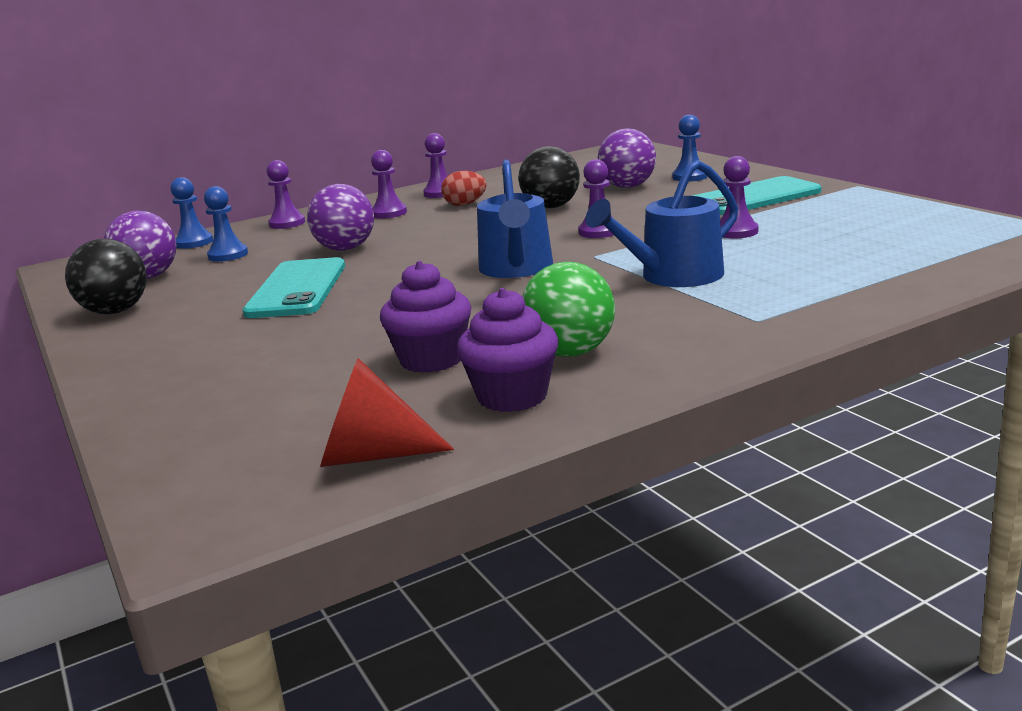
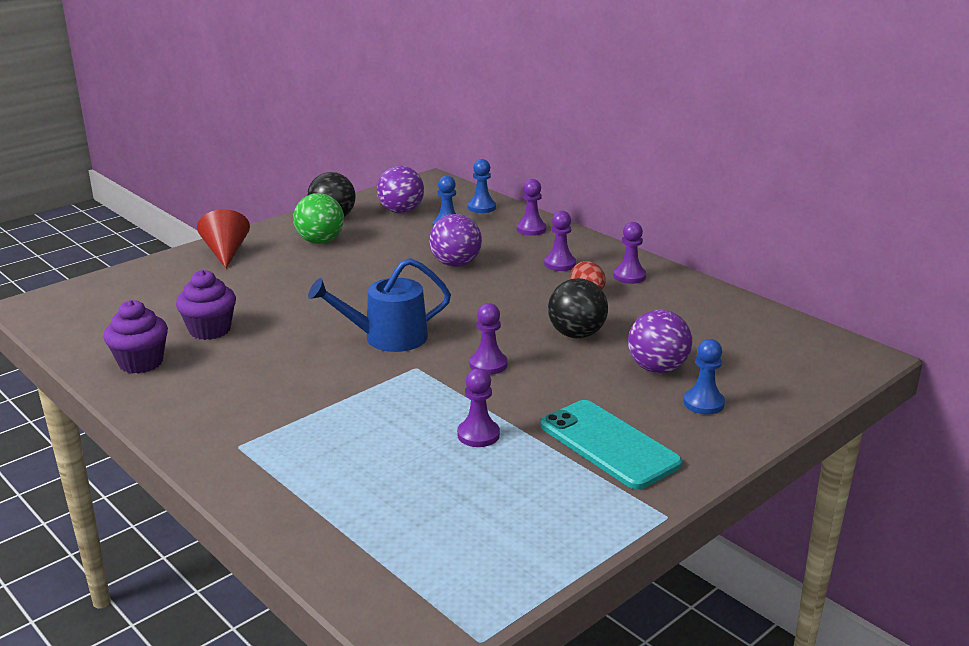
camera: 75 degrees right, 5 degrees up
turquoise phone [243,257,345,318] -> none
red cone [320,358,454,467] -> red cone moved to [197,209,250,268]
green ball [522,262,615,357] -> green ball moved to [293,193,344,244]
blue watering can [585,160,738,287] -> none

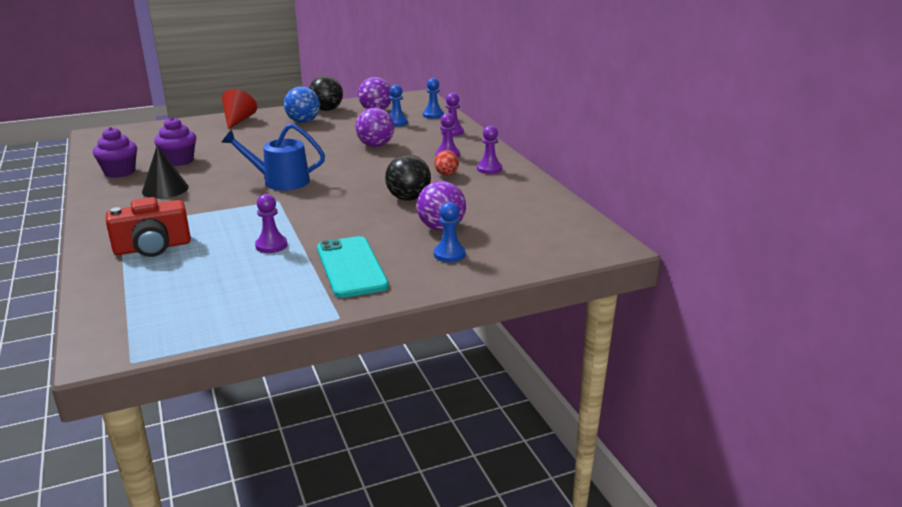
camera: 20 degrees right, 0 degrees up
green ball [293,193,344,244] -> blue ball [284,86,320,123]
purple pawn [470,303,508,375] -> none
none -> red camera [106,197,191,257]
none -> black cone [142,145,189,199]

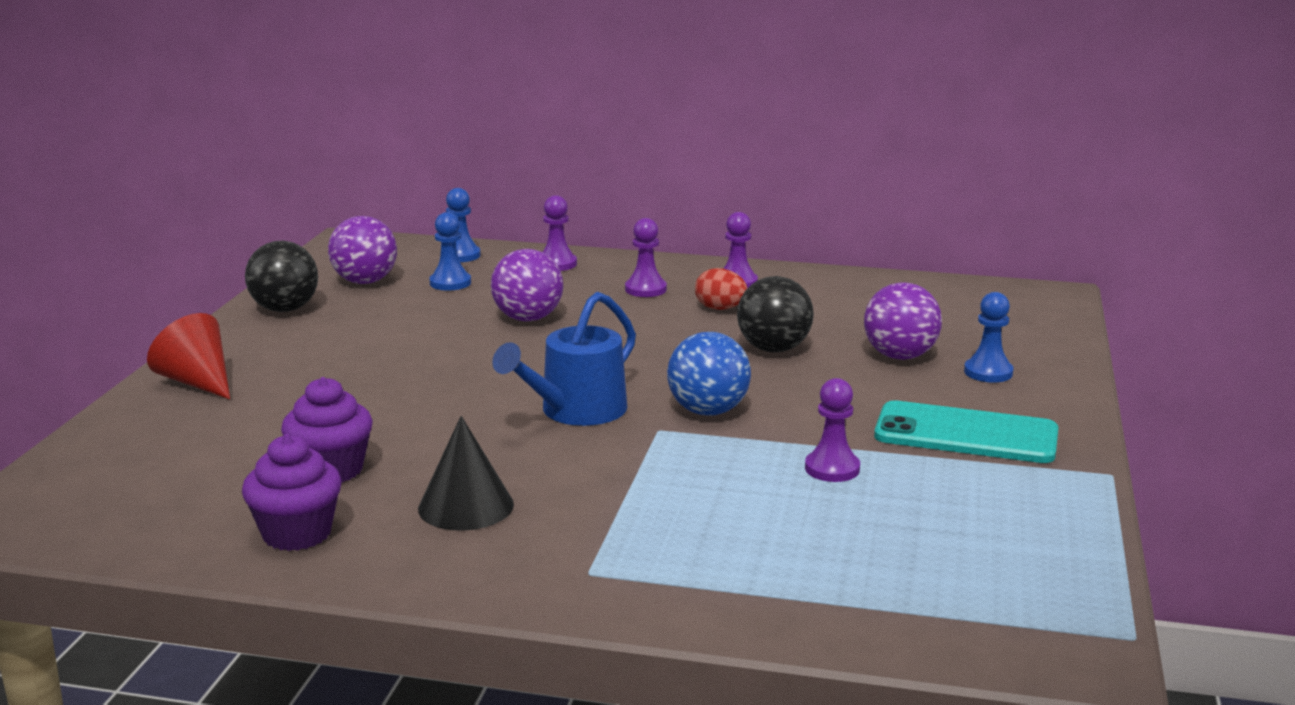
camera: 55 degrees left, 5 degrees down
red camera [106,197,191,257] -> none
blue ball [284,86,320,123] -> blue ball moved to [667,332,751,416]

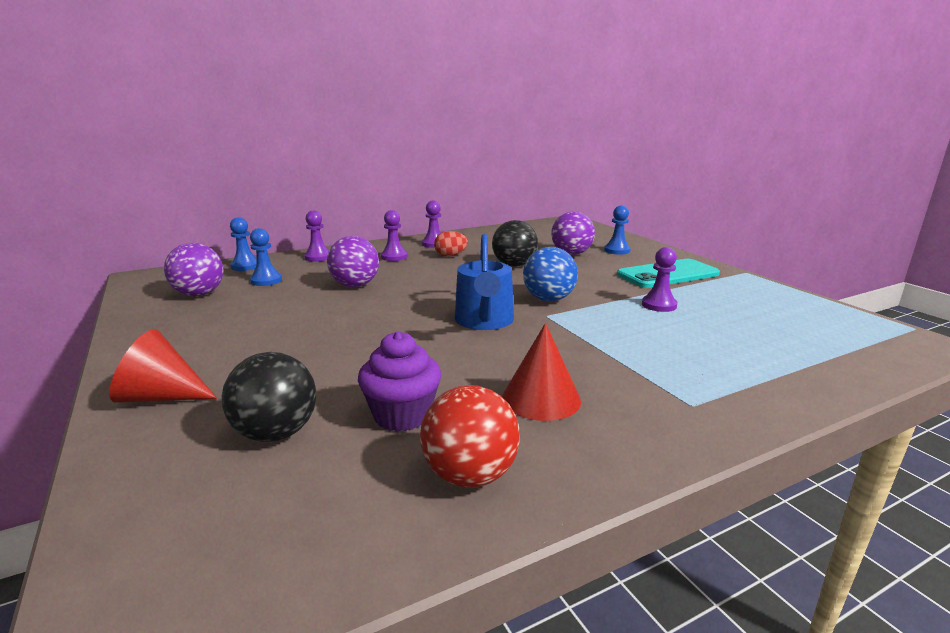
camera: 40 degrees left, 0 degrees up
purple cupcake [242,434,342,551] -> red ball [420,385,520,488]
black ball [245,241,318,312] -> black ball moved to [222,352,316,442]
black cone [418,416,514,531] -> red cone [502,323,581,421]

